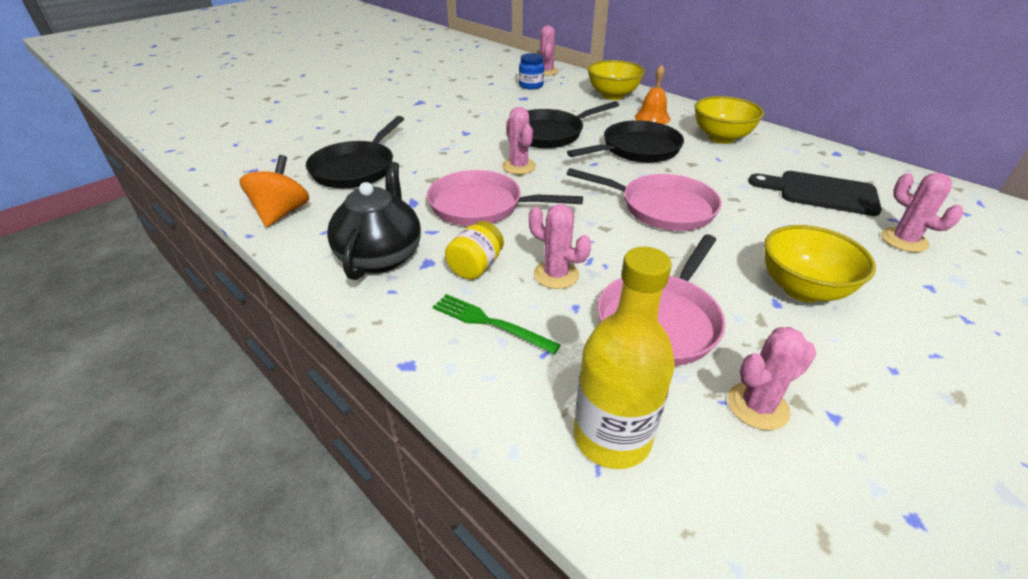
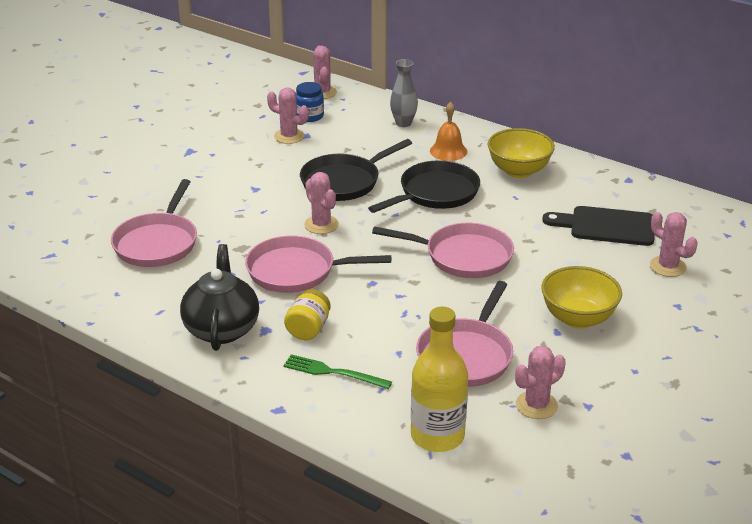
camera: 10 degrees left, 5 degrees down
orange spinning top [239,155,309,227] -> none
black pan [306,116,404,188] -> pink pan [111,179,197,267]
pink cactus [529,204,591,289] -> pink cactus moved to [267,87,309,144]
yellow bowl [587,60,645,100] -> grey vase [390,59,418,127]

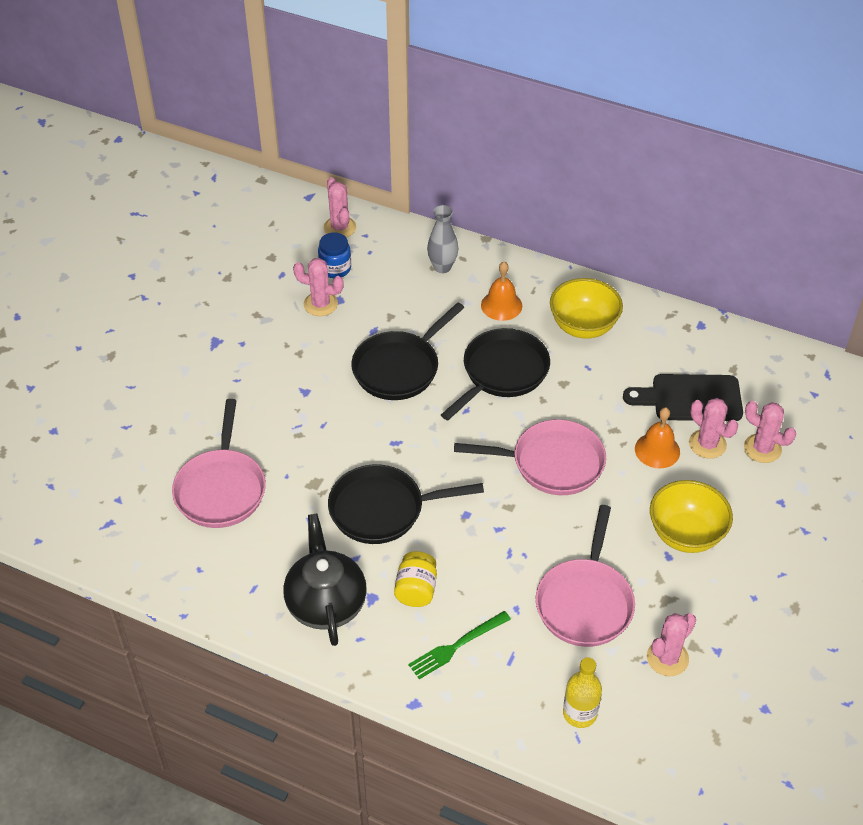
camera: 10 degrees left, 15 degrees up
pink pan [245,235,391,293] -> black pan [328,464,484,544]
green fork [283,354,392,389] -> green fork turned 45 degrees counterclockwise [408,611,511,679]
pink cactus [304,172,339,234] -> pink cactus moved to [689,398,738,459]
yellow bottle [411,307,468,452] -> yellow bottle [563,657,602,728], size x0.64
none -> orange bell [635,407,680,468]

